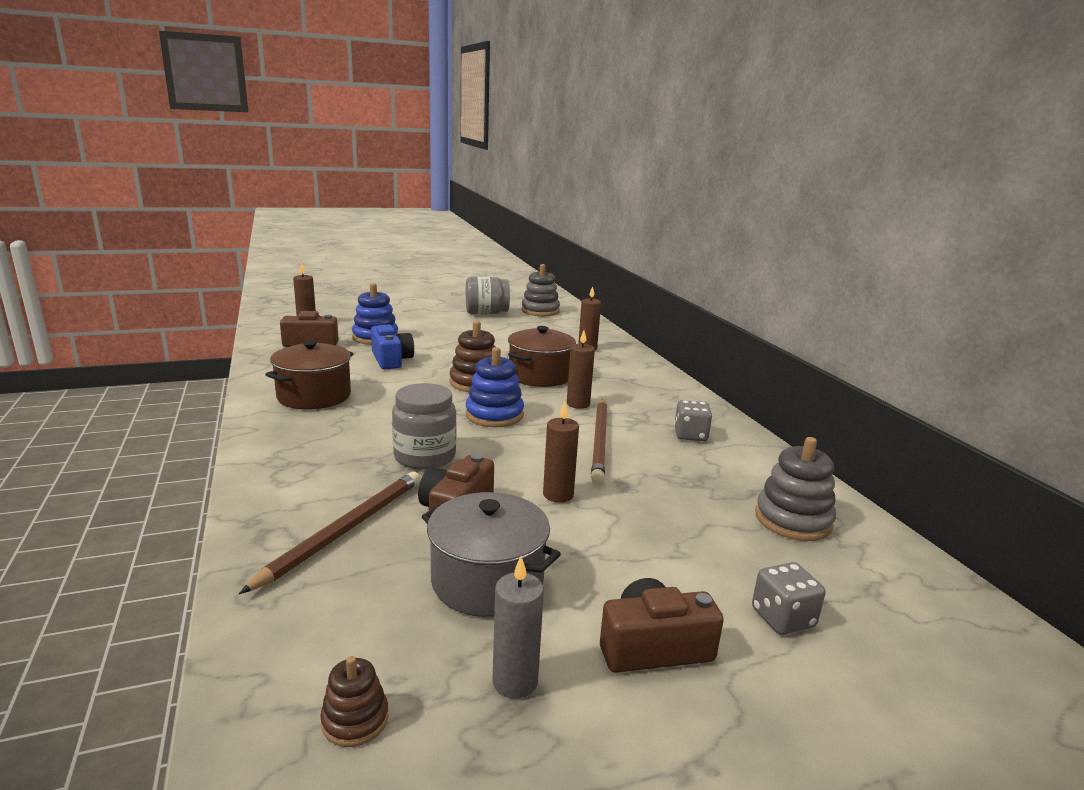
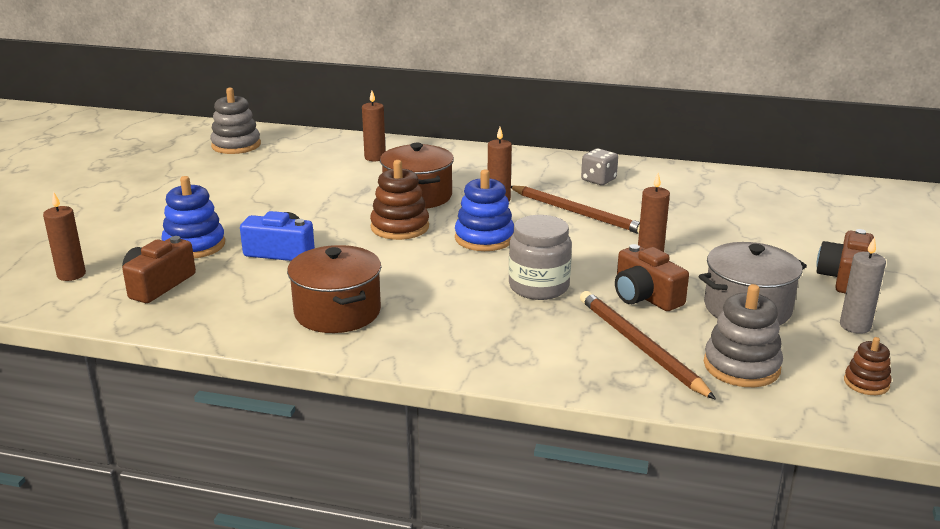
camera: 55 degrees left, 5 degrees up
grey jar [466,277,510,314] -> none
grey dice [752,562,826,635] -> none
grey stacking toy [755,437,836,541] -> grey stacking toy moved to [704,284,783,387]

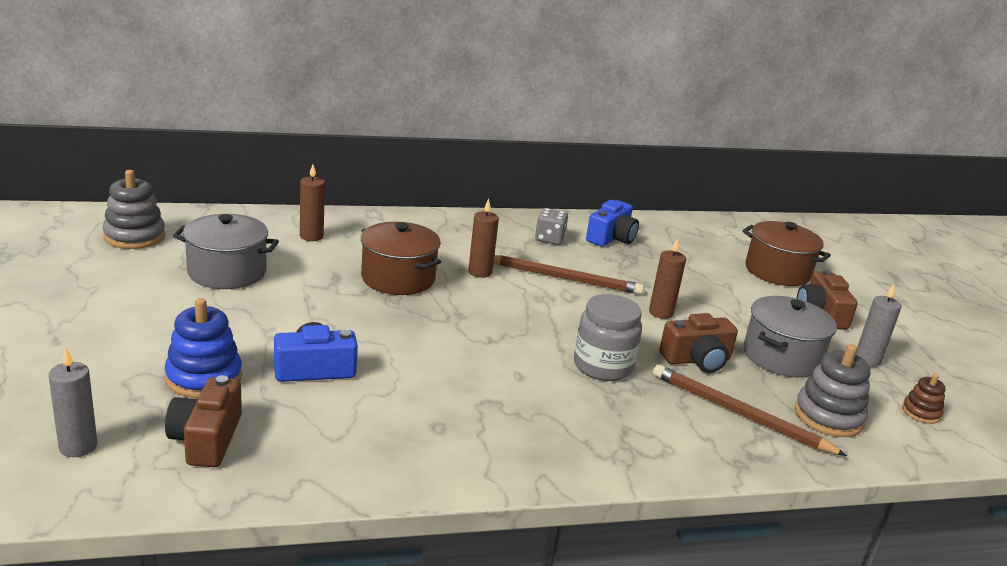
camera: 30 degrees left, 0 degrees up
brown candle [43,192,86,281] -> grey candle [48,347,97,457]
brown pot [287,245,381,333] -> brown pot moved to [743,221,831,286]
brown stacking toy [370,160,429,240] -> none
blue stacking toy [455,170,514,251] -> none
brown camera [615,244,689,311] -> brown camera turned 45 degrees counterclockwise [659,313,738,373]
none -> grey pot [173,214,279,289]
none -> blue camera [586,200,639,247]

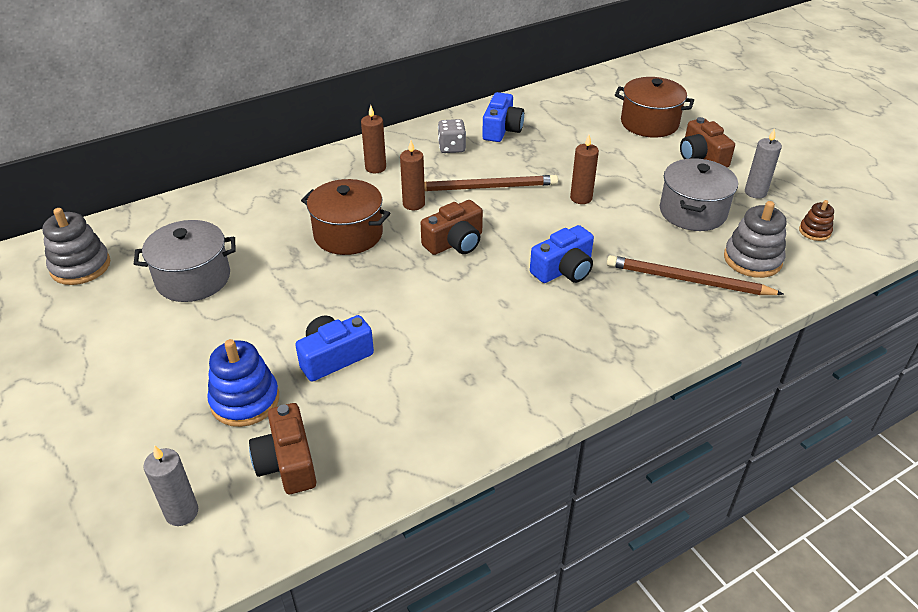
camera: 15 degrees left, 15 degrees up
brown candle [300,164,325,241] -> brown candle moved to [361,105,386,173]
grey jar [574,294,642,381] -> blue camera [530,225,594,283]
brown camera [659,313,738,373] -> brown camera moved to [421,200,483,255]

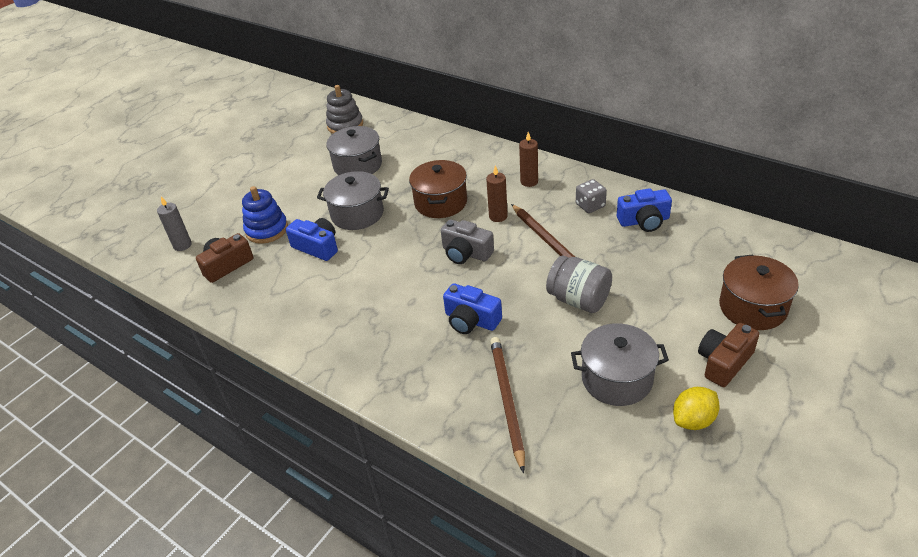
camera: 70 degrees right, 0 degrees up
brown camera [421,200,483,255] -> grey camera [441,219,494,264]
brown candle [570,135,599,204] -> grey jar [546,255,612,313]
grey stacking toy [724,201,786,278] -> none
grey candle [745,129,782,199] -> yellow lemon [673,387,720,430]
brown stacking toy [799,200,834,241] -> none
none -> grey pot [317,171,389,230]

